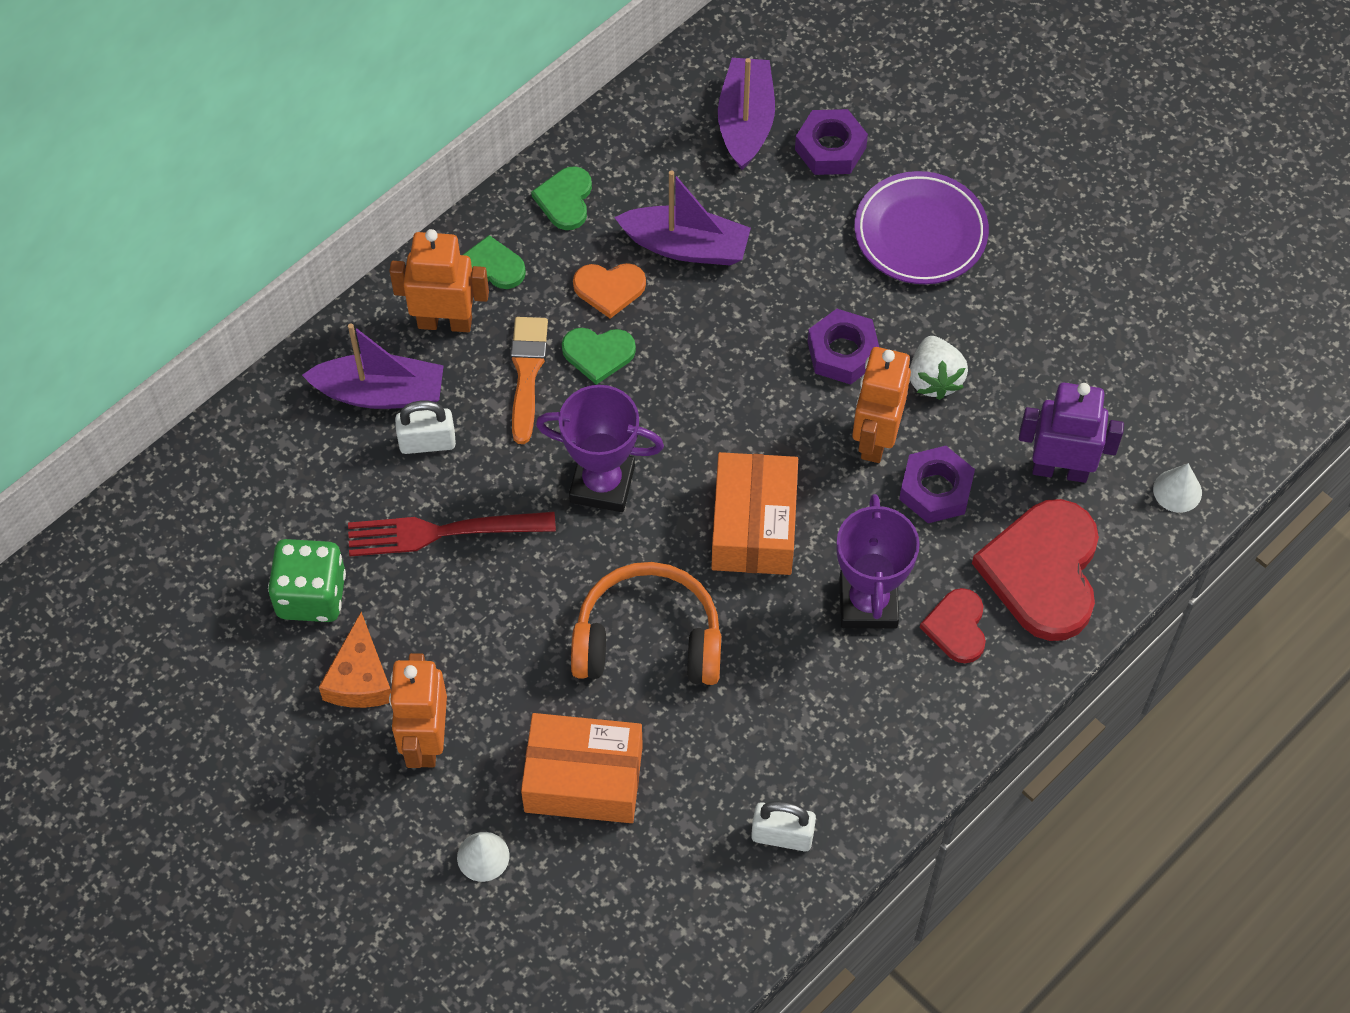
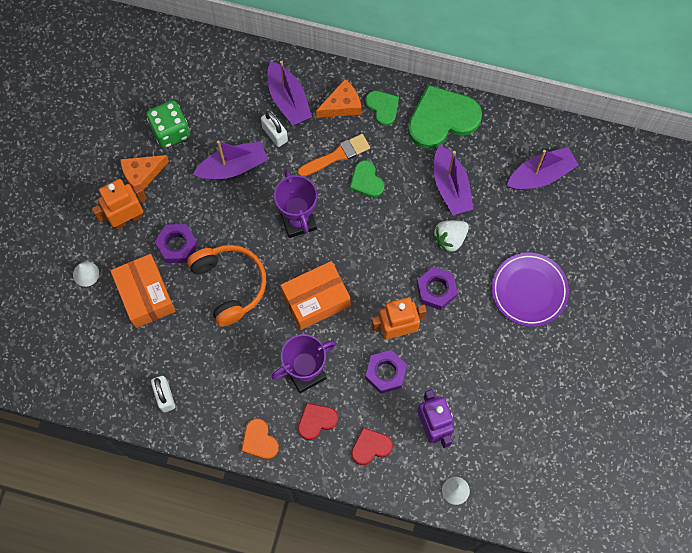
camera: 60 degrees right, 10 degrees up
red fork [348,512,556,556] -> purple boat [193,141,268,180]
orange robot [390,229,489,332] -> orange cheese [316,79,361,118]
green heart [531,166,592,230] -> green heart [408,85,482,149], size x1.93
orange heart [573,263,646,319] -> orange heart moved to [241,419,279,459]
purple nut [795,109,868,175] -> purple nut moved to [155,224,198,263]
white strawberry [910,336,968,400] -> white strawberry moved to [433,220,469,253]
red heart [972,499,1099,641] -> red heart [351,427,393,465], size x0.52

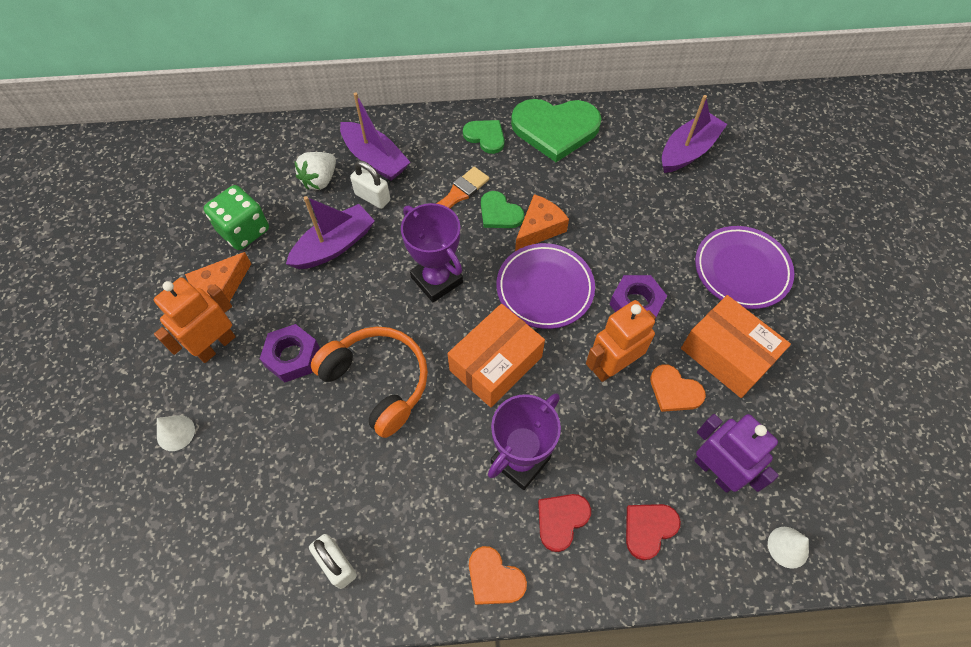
camera: 20 degrees left, 10 degrees down
orange box [110,254,175,328] -> orange box moved to [681,295,791,398]
orange cheese [316,79,361,118] -> orange cheese moved to [515,194,569,251]
purple nut [365,350,407,394] -> none
green heart [408,85,482,149] -> green heart turned 135 degrees counterclockwise [511,99,602,162]
white strawberry [433,220,469,253] -> white strawberry moved to [294,152,336,190]
purple boat [434,145,474,215] -> none
none -> purple plate [496,243,595,329]
none -> orange heart [650,364,706,412]

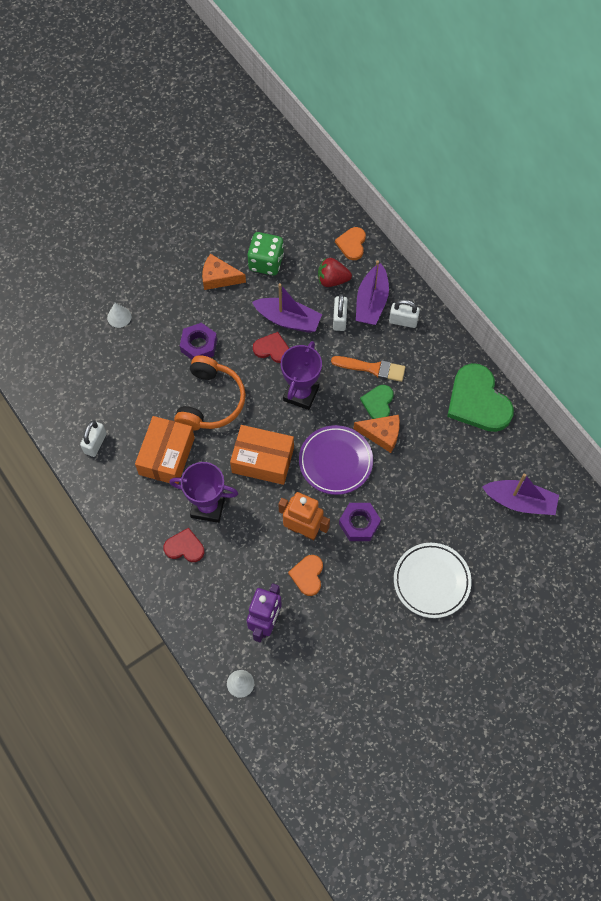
camera: 60 degrees right, 5 degrees up
orange robot [154,277,236,363] -> none
white strawberry [294,152,336,190] -> red strawberry [318,258,352,287]
green heart [463,120,504,154] -> none
orange heart [469,546,527,605] -> orange heart moved to [335,227,366,260]
red heart [626,504,681,560] -> red heart moved to [253,332,289,363]
orange box [681,295,791,398] -> orange box moved to [135,416,195,484]
purple plate [695,226,794,309] -> white plate [394,543,471,618]
none -> white padlock [389,299,420,328]

